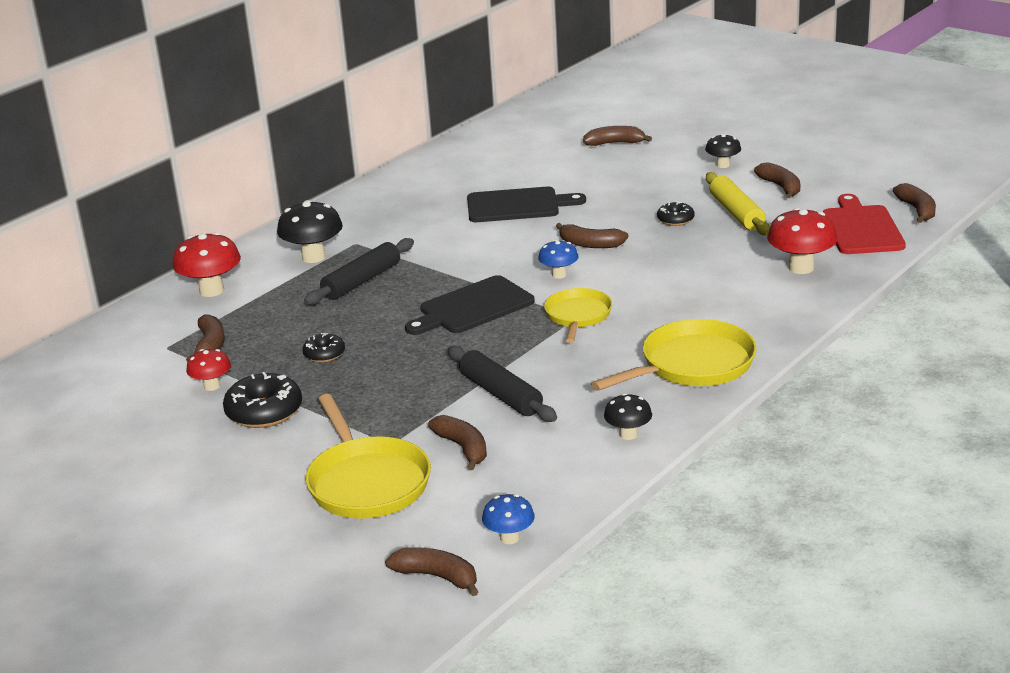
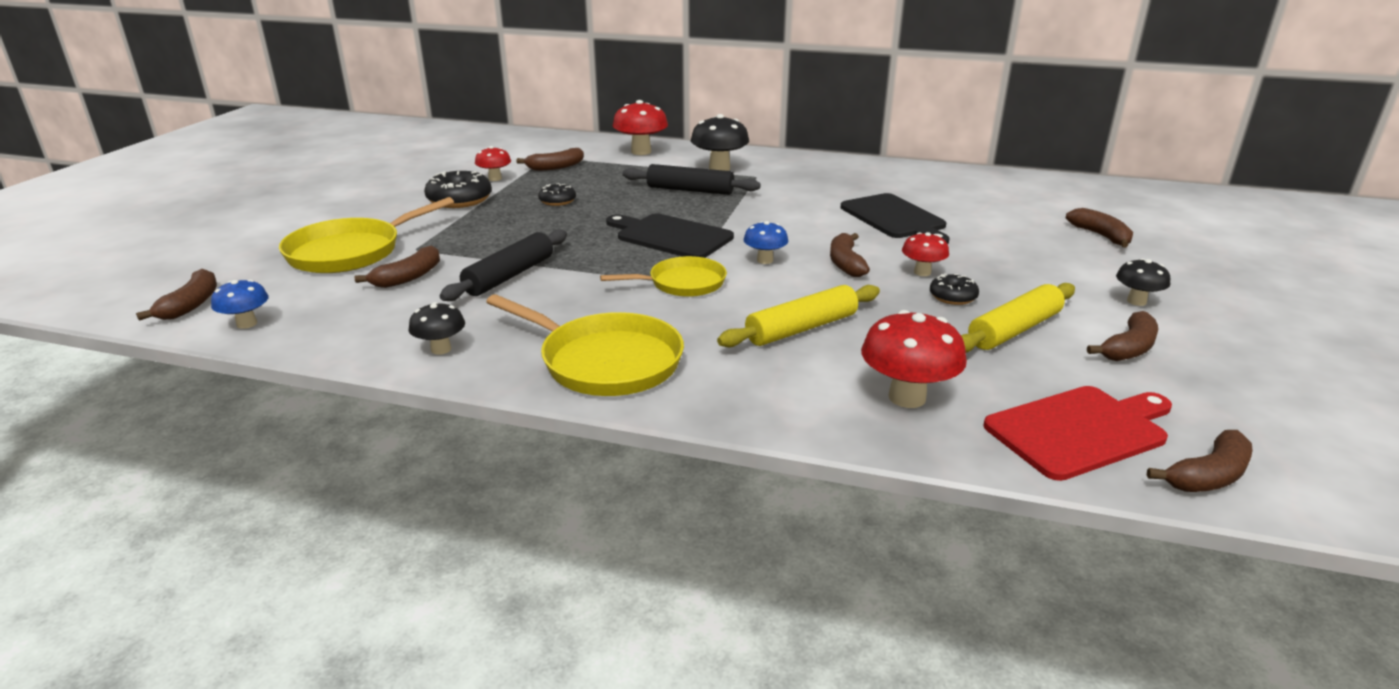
camera: 65 degrees right, 0 degrees up
none -> yellow rolling pin [717,285,880,347]
none -> red mushroom [902,232,949,276]

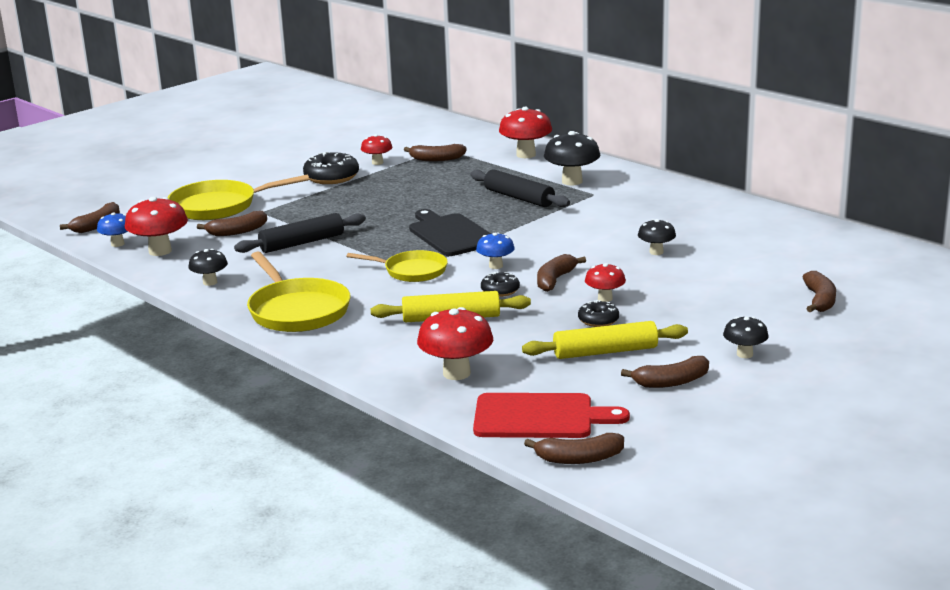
camera: 30 degrees right, 5 degrees down
black donut [538,183,576,206] -> black donut moved to [481,271,520,297]
black cutting board [841,193,950,244] -> black mushroom [638,219,676,255]
none -> red mushroom [125,197,188,256]

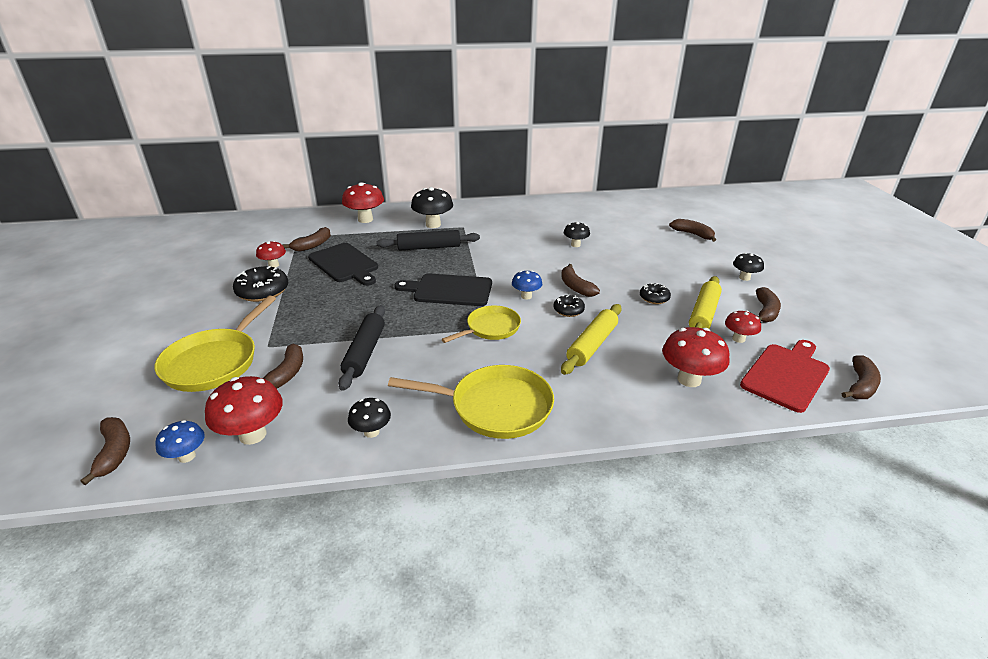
camera: 55 degrees left, 10 degrees up
red mushroom [585,263,626,302] -> red mushroom moved to [725,310,761,343]
none -> black cutting board [308,243,378,286]

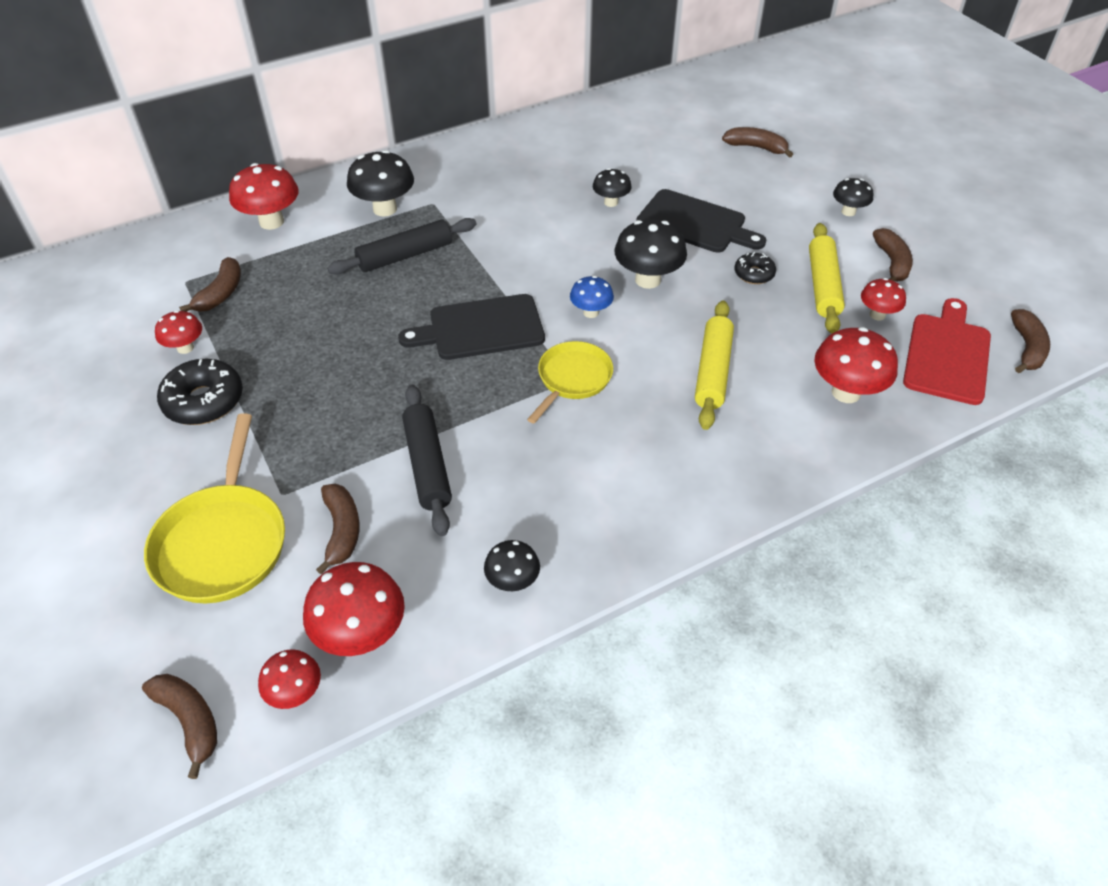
camera: 20 degrees left, 15 degrees up
blue mushroom [155,420,205,463] -> red mushroom [258,649,321,709]
black cutting board [308,243,378,286] -> black cutting board moved to [636,189,766,253]
yellow pan [388,365,554,439] -> none
black donut [553,295,585,317] -> none
brown banana [561,264,600,297] -> black mushroom [614,220,687,289]

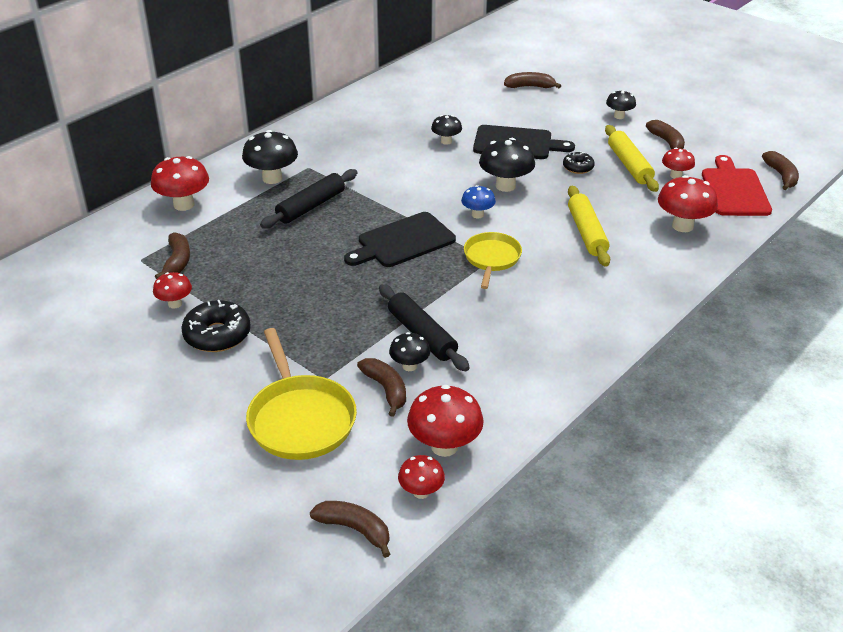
camera: 20 degrees left, 10 degrees down
black mushroom [484,540,540,591] -> black mushroom moved to [389,332,430,371]

